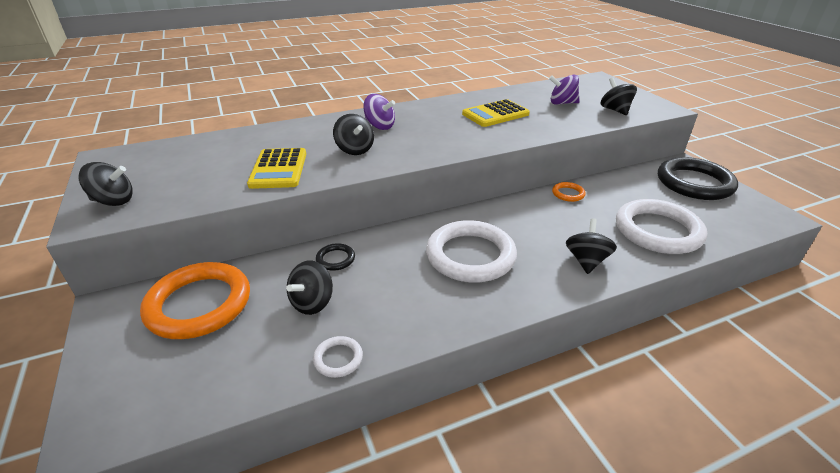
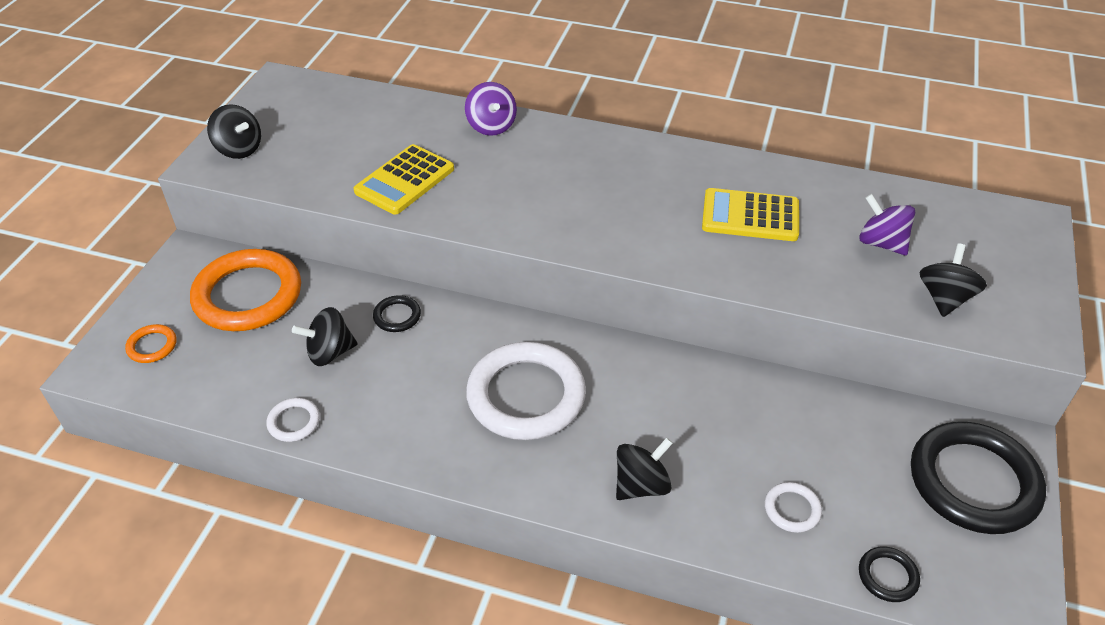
camera: 40 degrees right, 10 degrees up
black spinning top [333,114,374,155] -> none
purple spinning top [363,94,395,130] -> purple spinning top moved to [465,82,517,136]
orange ring [552,182,586,202] -> orange ring moved to [125,324,176,363]
white ring [616,199,707,254] -> white ring [765,482,822,533], size x0.43
none -> black ring [859,547,920,602]

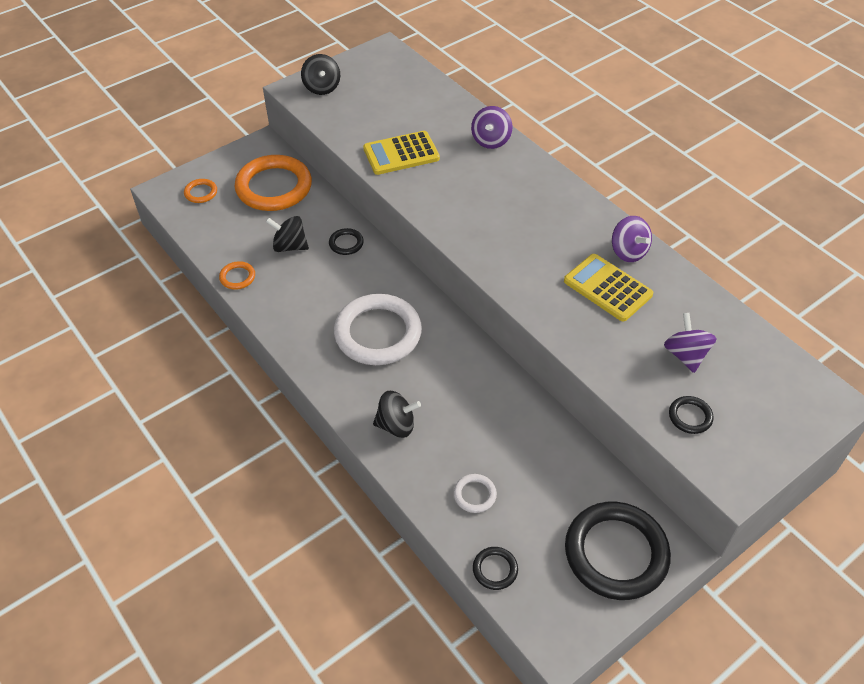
camera: 35 degrees right, 5 degrees up
white ring [266,398,320,442] -> orange ring [219,261,255,290]
black spinning top [920,244,987,317] -> black ring [669,396,714,434]
none -> purple spinning top [612,216,652,262]

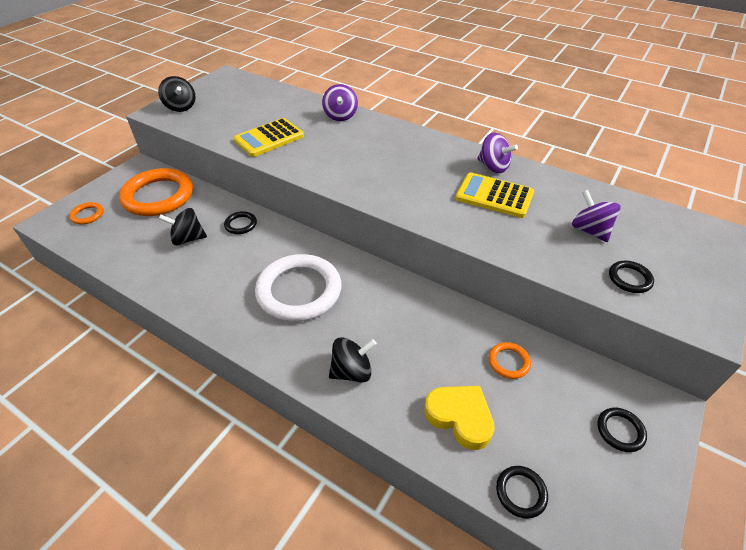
camera: 20 degrees left, 5 degrees down
orange ring [219,261,255,290] -> orange ring moved to [489,342,531,379]
white ring [454,474,497,513] -> yellow heart [424,386,495,450]
black ring [565,502,671,600] -> black ring [597,408,647,452], size x0.43

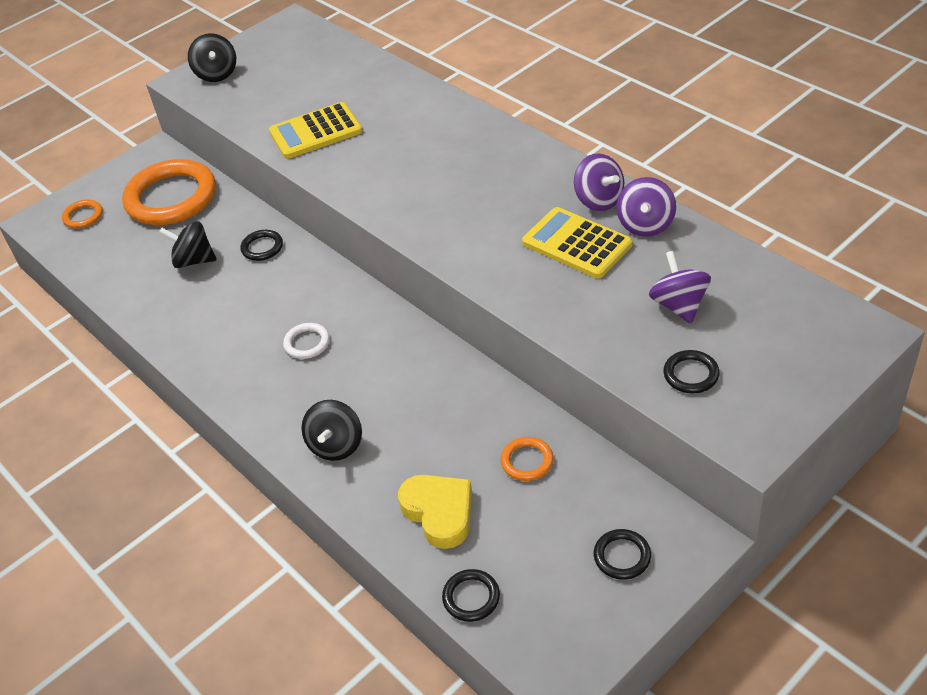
camera: 20 degrees right, 0 degrees up
white ring [255,254,341,322] -> white ring [283,323,330,359], size x0.43
purple spinning top [322,84,358,121] -> purple spinning top moved to [617,177,676,237]
black spinning top [329,337,377,383] -> black spinning top turned 105 degrees clockwise [301,400,362,461]

